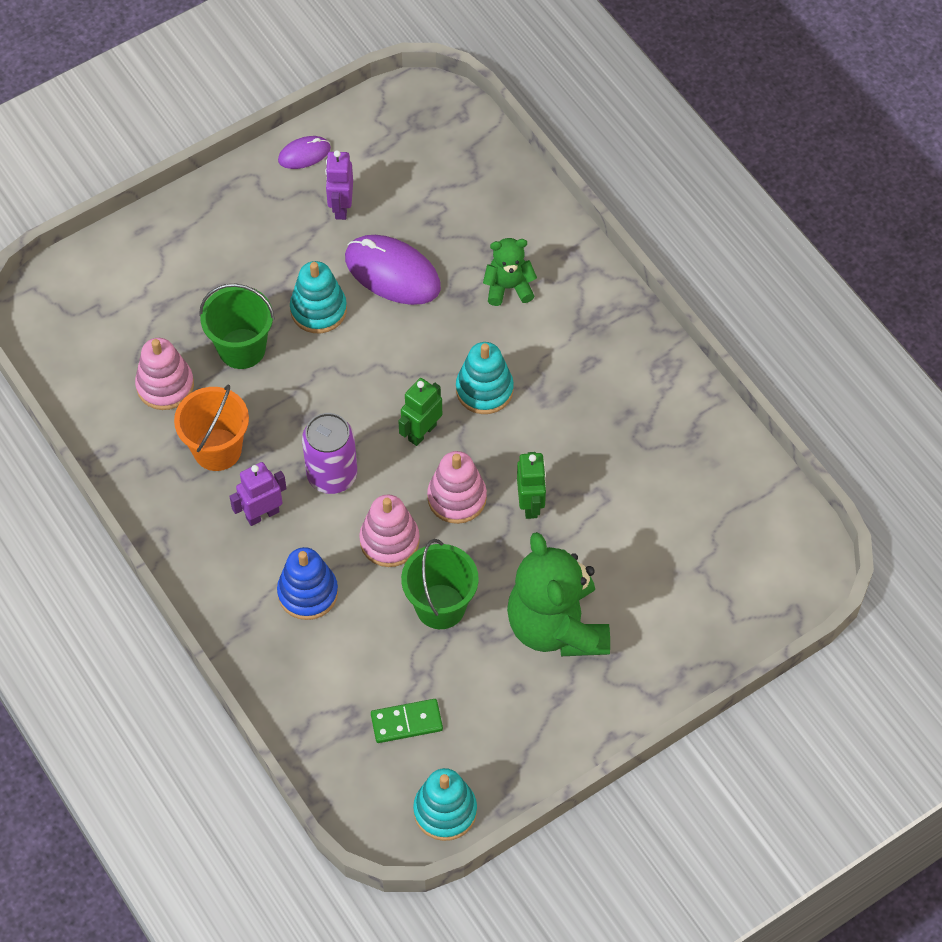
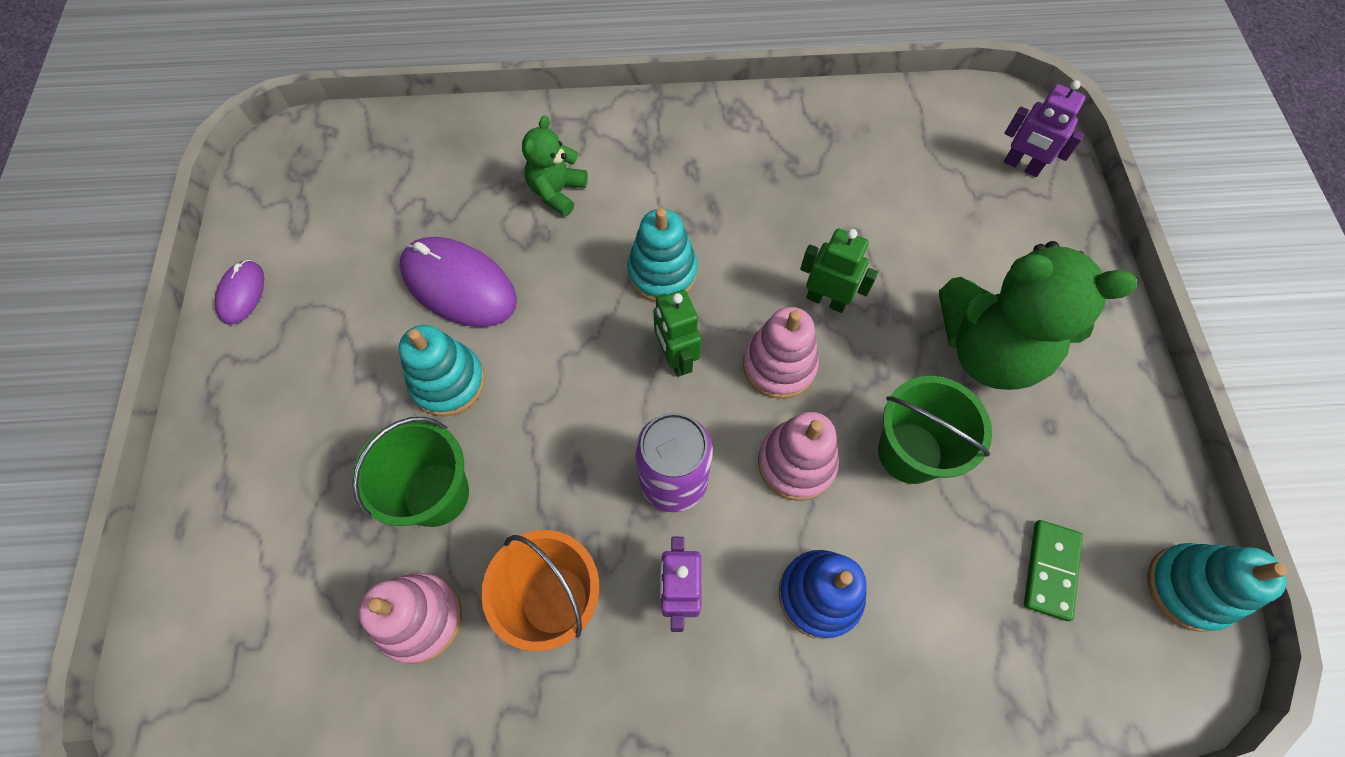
camera: 60 degrees left, 5 degrees up
purple robot [325,150,353,220] -> purple robot moved to [1004,80,1085,177]
purple mouse [345,235,441,305] -> purple mouse turned 60 degrees clockwise [399,237,517,327]

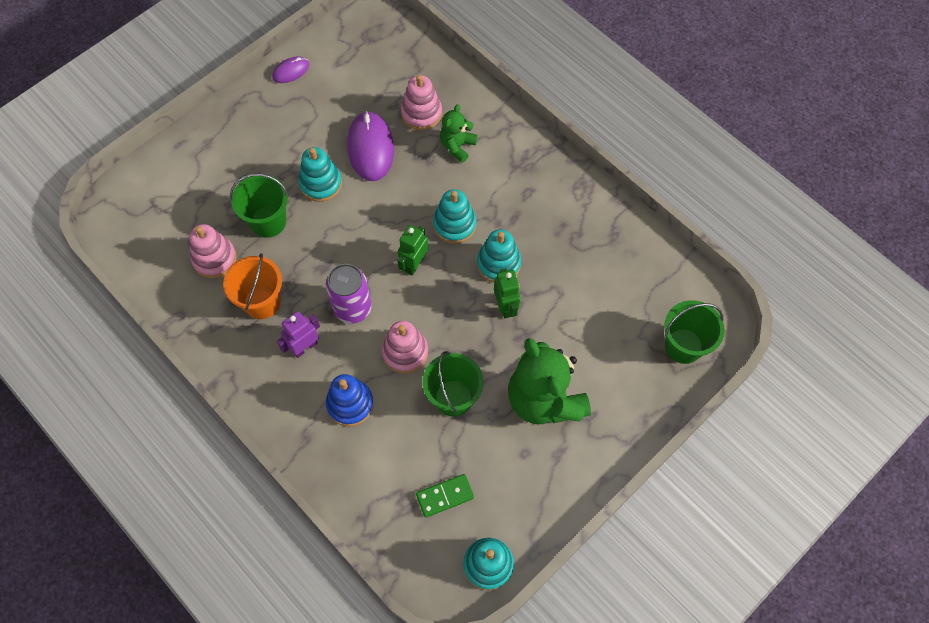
camera: 50 degrees right, 0 degrees up
green teddy bear [522,115,588,216] -> green teddy bear turned 45 degrees counterclockwise [440,104,478,163]
pink stacking toy [743,307,819,399] -> pink stacking toy moved to [401,75,442,130]
purple robot [1004,80,1085,177] -> green bucket [664,300,725,364]
none -> turquoise stacking toy [477,229,521,283]

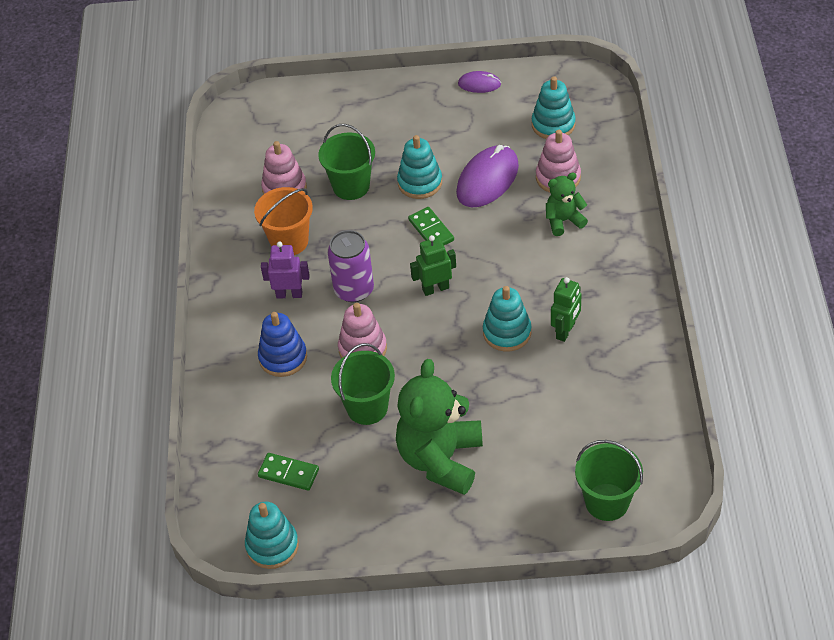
camera: 45 degrees right, 15 degrees down
turquoise stacking toy [433,189,476,244] -> turquoise stacking toy moved to [532,76,576,139]
green robot [494,268,520,318] -> green robot moved to [551,277,582,342]
none -> green domino [408,207,454,245]

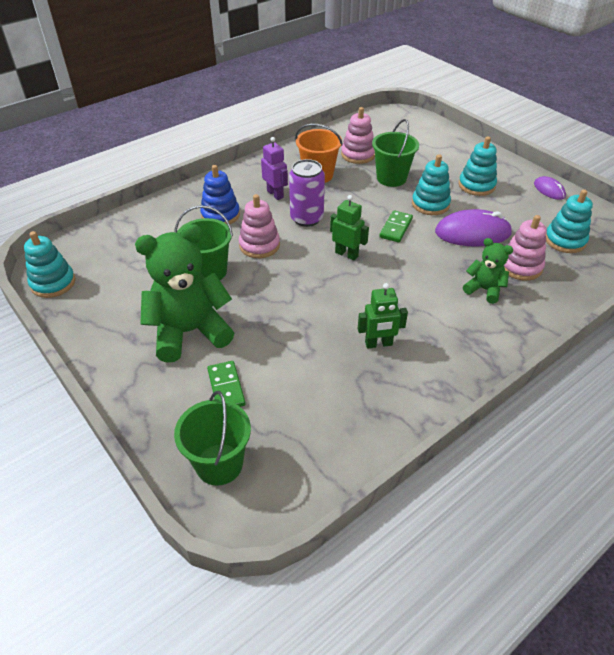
camera: 50 degrees right, 5 degrees down
green domino [258,453,319,491] -> green domino moved to [207,361,245,407]
turquoise stacking toy [483,286,532,351] -> turquoise stacking toy moved to [459,136,497,196]

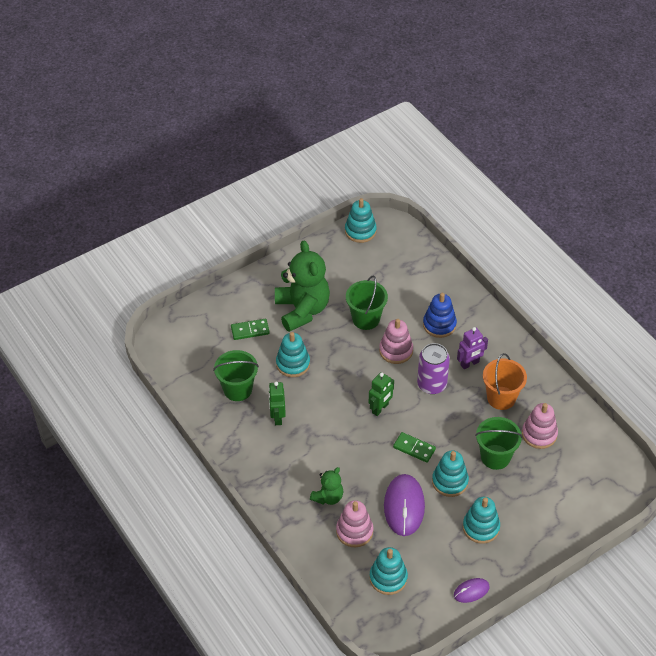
camera: 95 degrees right, 5 degrees up
green bucket [174,391,251,486] -> green bucket moved to [213,350,259,401]
none -> turquoise stacking toy [276,332,310,377]

